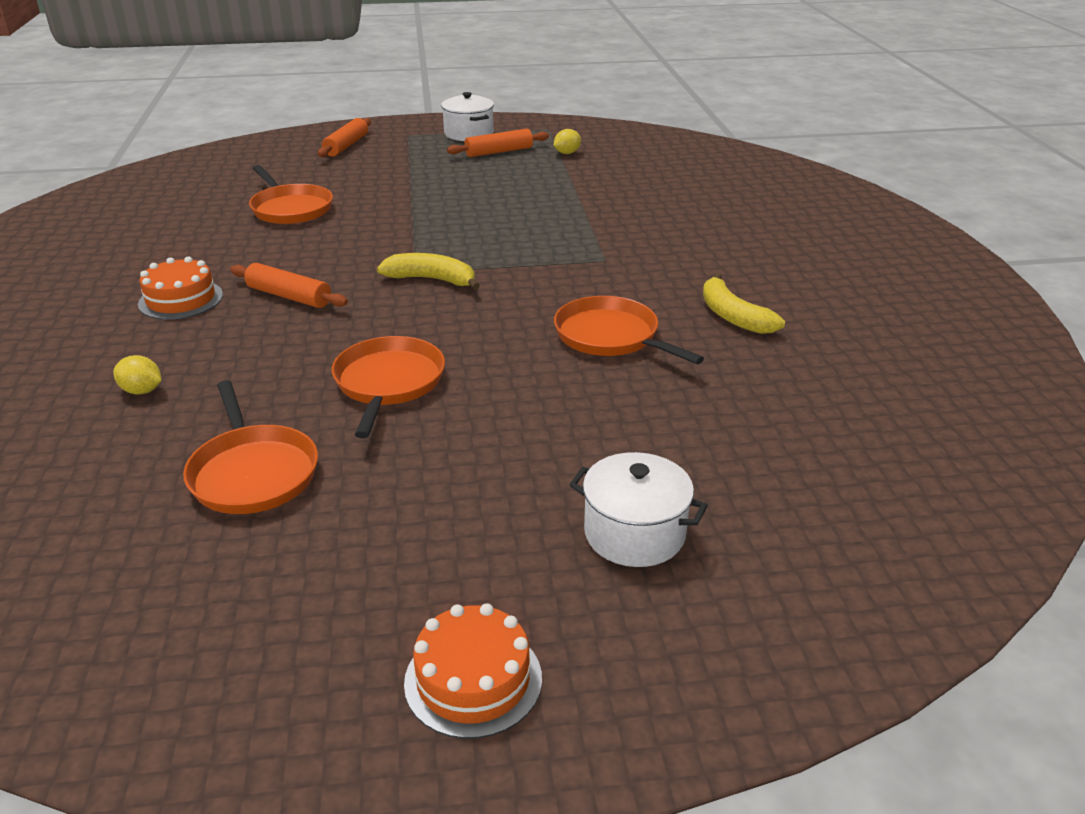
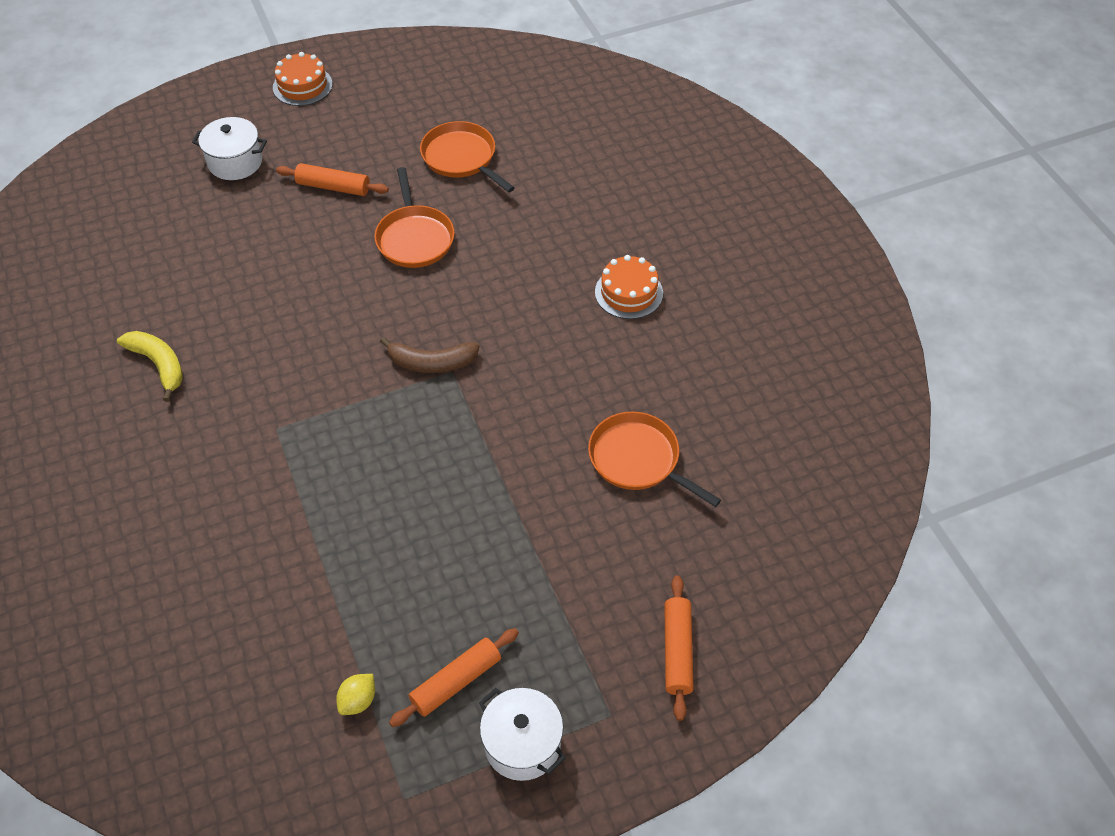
camera: 165 degrees right, 20 degrees up
yellow lemon [113,355,162,395] -> none
orange rolling pin [230,263,348,308] -> orange rolling pin moved to [276,163,389,196]
yellow banana [377,253,480,290] -> brown banana [380,337,480,373]
orange pan [554,296,704,364] -> none

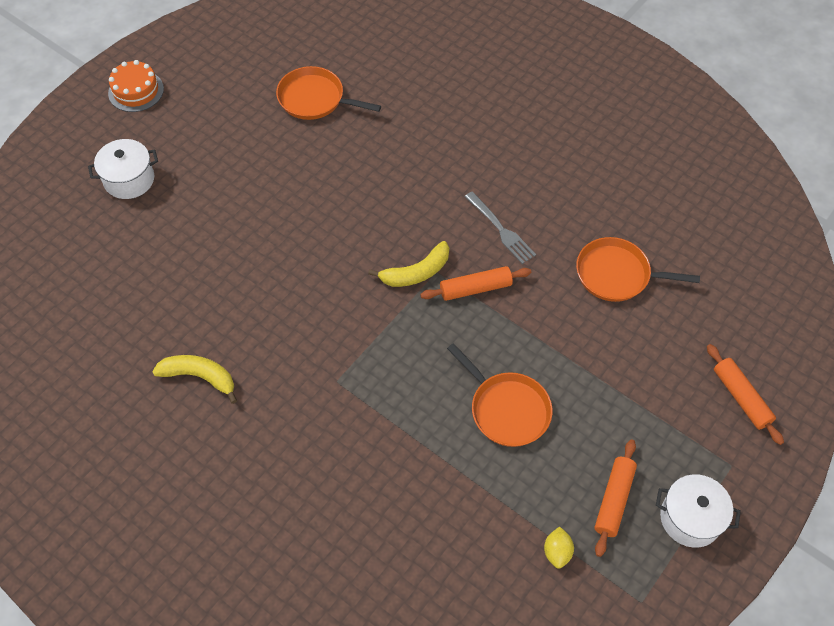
camera: 30 degrees left, 5 degrees up
orange rolling pin [276,163,389,196] -> orange rolling pin moved to [420,266,531,301]
orange pan [374,167,455,268] -> orange pan moved to [447,343,553,447]
brown banana [380,337,480,373] -> yellow banana [368,241,449,287]
orange cake [595,255,663,319] -> none
none -> grey fork [465,192,536,264]

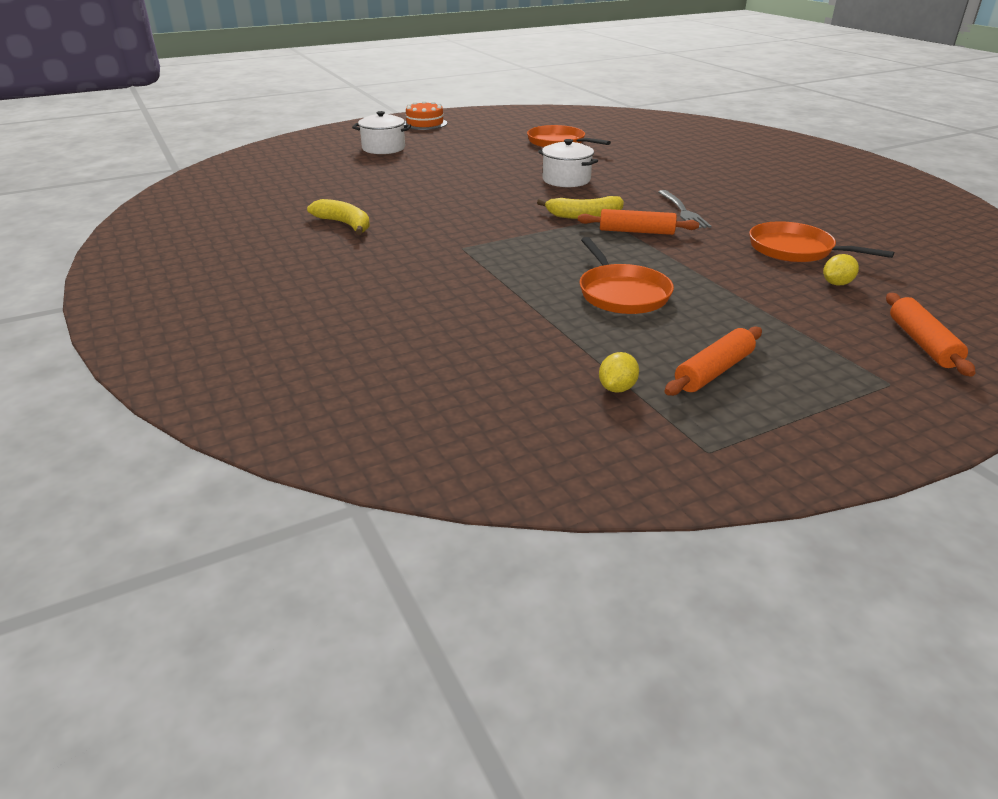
camera: 25 degrees right, 25 degrees down
white pot [656,474,741,548] -> white pot moved to [538,139,598,187]
none -> yellow lemon [823,254,859,285]

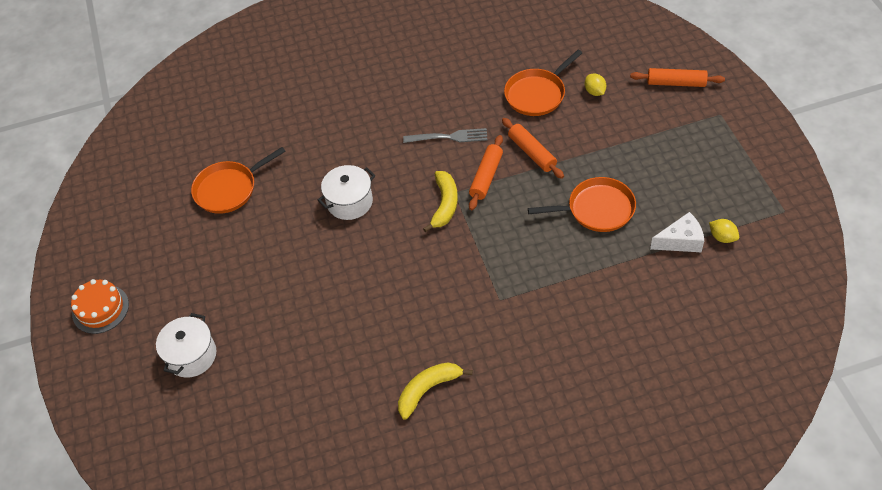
camera: 75 degrees left, 20 degrees up
orange rolling pin [664,326,762,396] -> orange rolling pin moved to [502,118,564,179]
none -> white cheese [650,212,704,252]

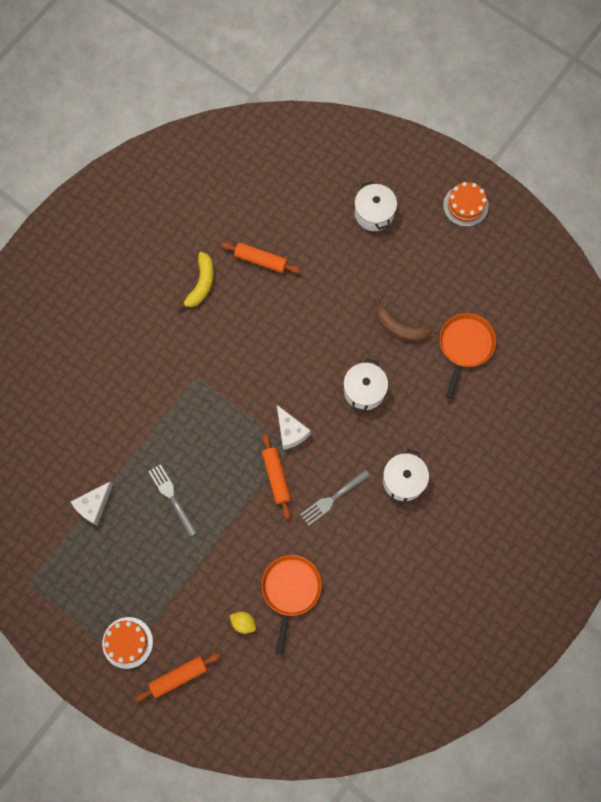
camera: 140 degrees right, 20 degrees up
yellow banana [423,171,458,232] -> white cheese [277,405,311,450]
orange rolling pin [502,118,564,179] -> orange rolling pin moved to [221,242,301,273]
orange pan [528,177,636,232] -> grey fork [148,464,198,537]
yellow lemon [709,219,739,243] -> none
none -> orange cake [102,617,153,669]
none -> brown banana [375,298,432,341]
none -> white pot [383,449,429,505]

